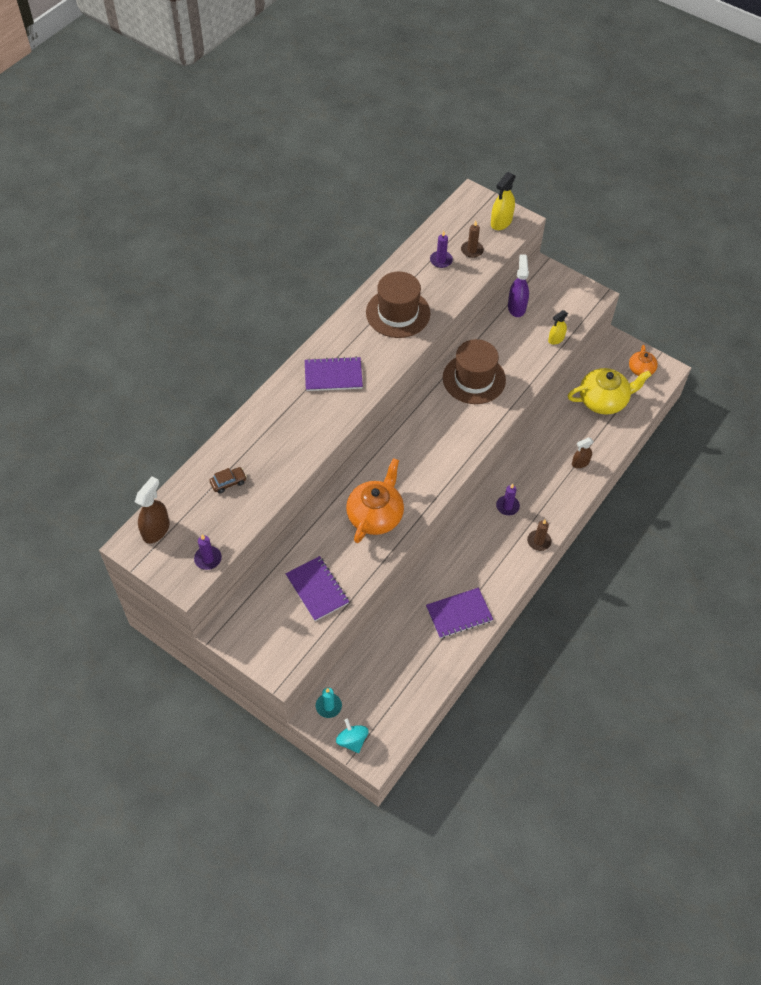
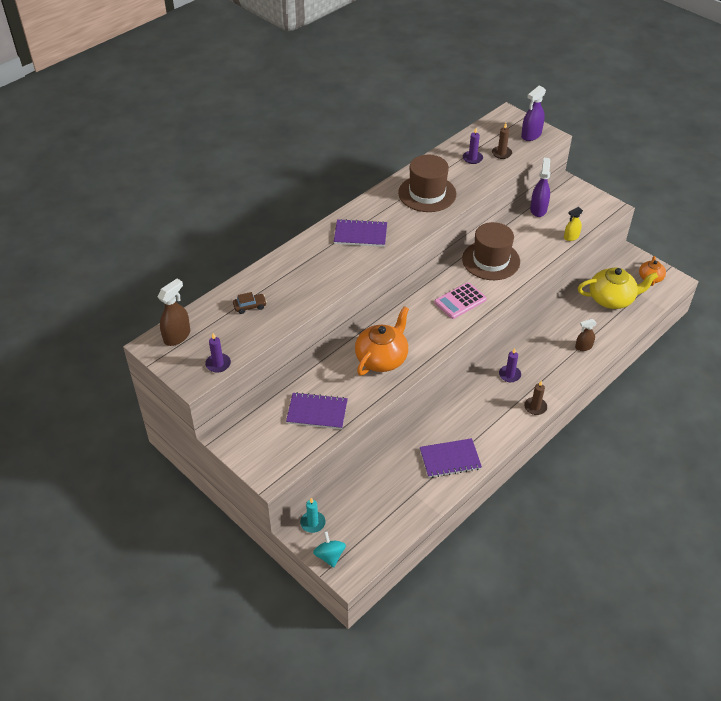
camera: 10 degrees right, 10 degrees down
purple notebook [286,556,349,621] -> purple notebook turned 60 degrees counterclockwise [286,392,348,429]
yellow spray bottle [491,172,516,230] -> purple spray bottle [521,86,546,141]
none -> pink calculator [434,282,487,319]

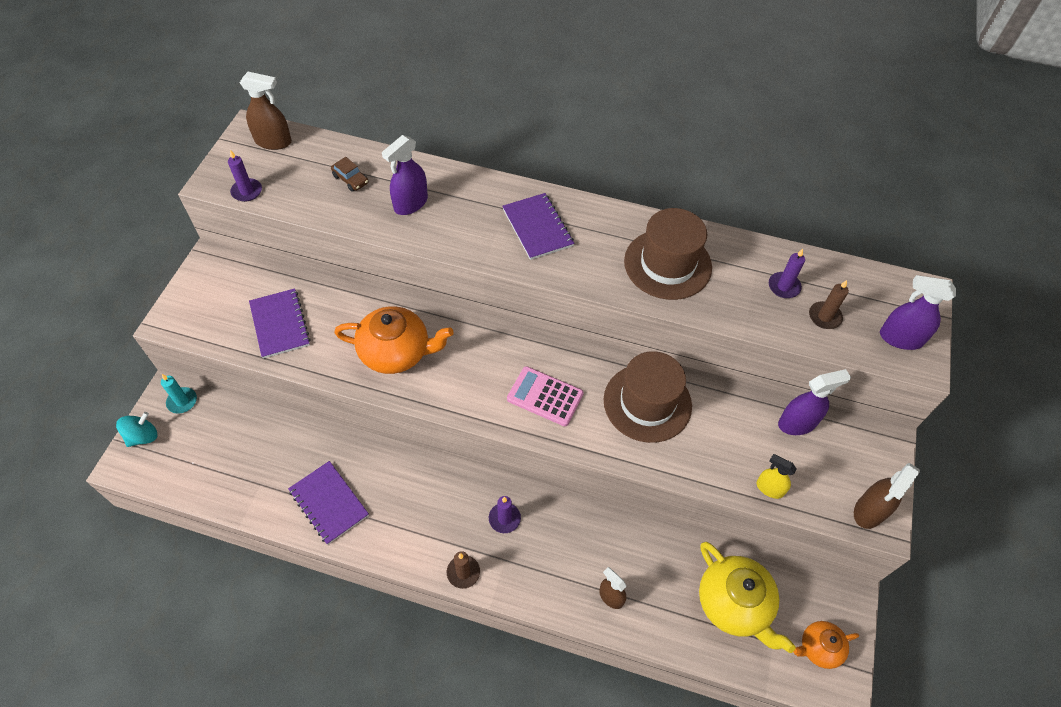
camera: 60 degrees right, 10 degrees up
none -> purple spray bottle [382,135,428,215]
none -> brown spray bottle [854,463,920,529]

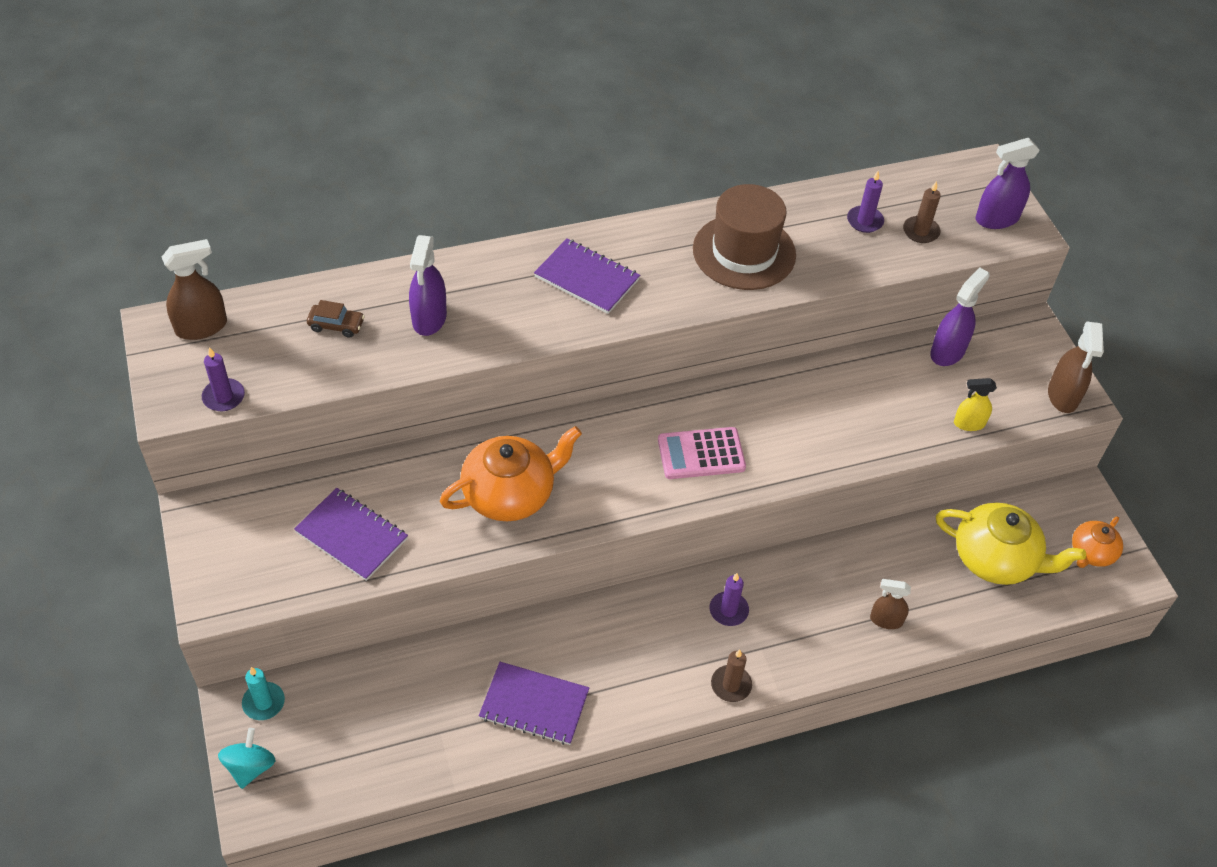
camera: 35 degrees left, 5 degrees down
brown hat [604,351,692,443] -> none

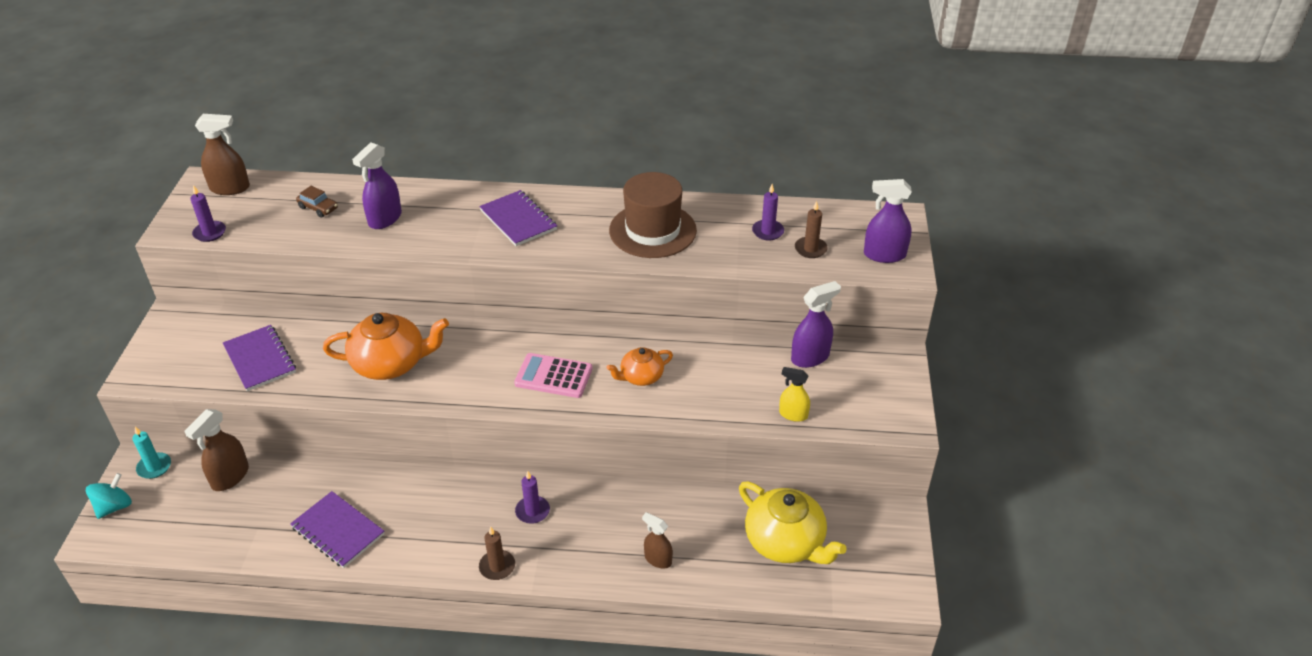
camera: 25 degrees right, 10 degrees down
brown spray bottle [1048,322,1104,413] -> brown spray bottle moved to [184,409,249,491]
orange teapot [1072,516,1123,568] -> orange teapot moved to [607,347,673,386]

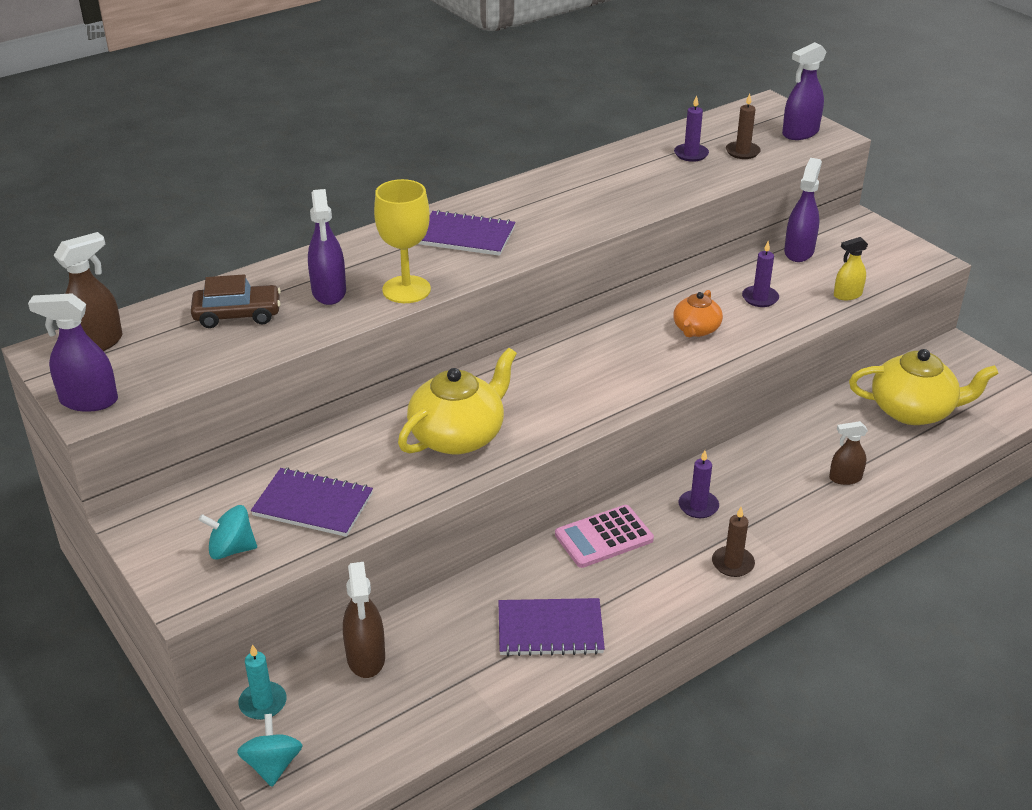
camera: 40 degrees left, 5 degrees down
purple candle [190,185,226,242] -> purple candle moved to [742,241,779,307]
brown car [296,186,338,218] -> brown car [191,274,281,328], size x1.54
orange teapot [323,313,449,380] -> yellow teapot [398,348,517,455]
pink calculator [514,353,593,398] -> pink calculator moved to [555,505,654,568]
brown hat [609,172,697,258] -> none
none -> purple spray bottle [28,294,118,412]
none -> turquoise spinning top [198,505,257,560]
none -> yellow goblet [374,179,431,303]

